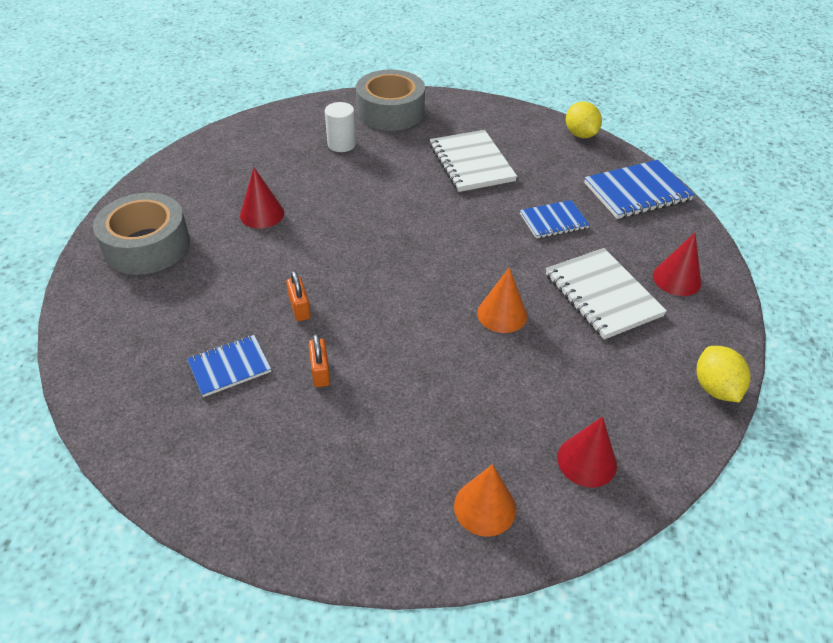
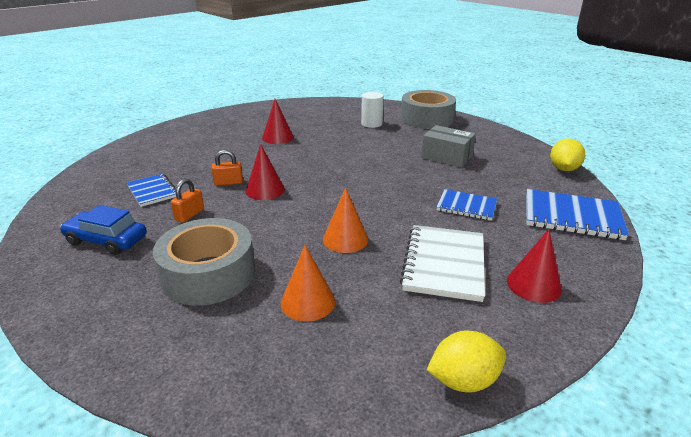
camera: 40 degrees right, 15 degrees down
grey tape [93,193,190,275] -> grey tape moved to [153,218,255,306]
blue notebook [187,335,271,397] -> blue notebook turned 45 degrees clockwise [127,174,176,207]
orange padlock [286,271,311,321] -> orange padlock turned 60 degrees clockwise [211,150,243,186]
white notebook [430,130,517,192] -> grey box [421,125,476,168]
orange cone [454,464,516,537] -> orange cone moved to [281,245,335,322]
red cone [557,417,617,488] -> red cone moved to [246,144,285,200]
yellow lemon [697,346,751,403] -> yellow lemon turned 45 degrees clockwise [427,330,506,393]
none -> blue car [60,205,147,255]

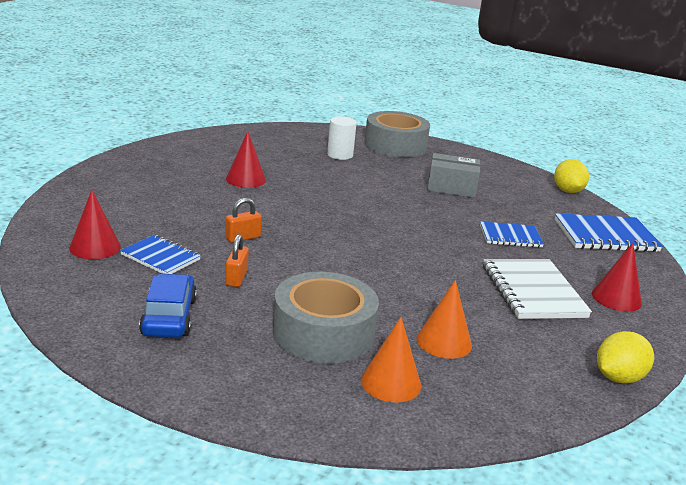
camera: 25 degrees left, 5 degrees down
blue car [60,205,147,255] -> blue car turned 90 degrees clockwise [139,273,197,338]
red cone [246,144,285,200] -> red cone moved to [69,190,121,259]
orange cone [323,187,368,253] -> orange cone moved to [361,317,421,402]

